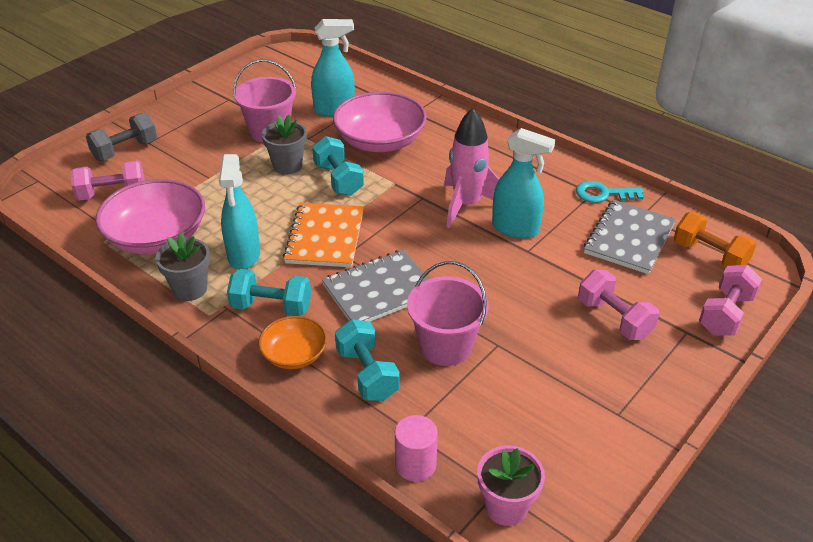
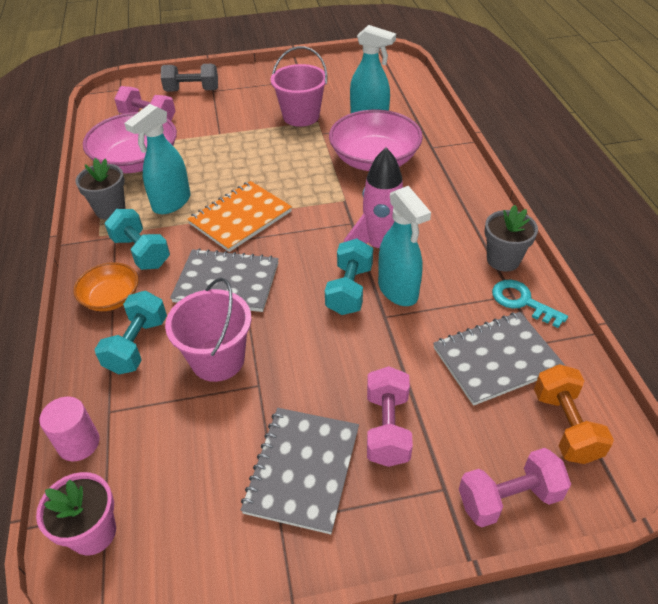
camera: 40 degrees right, 5 degrees up
grey flower pot [262,115,307,174] -> grey flower pot moved to [485,205,538,272]
turquoise dumbbell [312,136,364,196] -> turquoise dumbbell moved to [325,239,373,315]
none -> grey notebook [241,408,359,534]

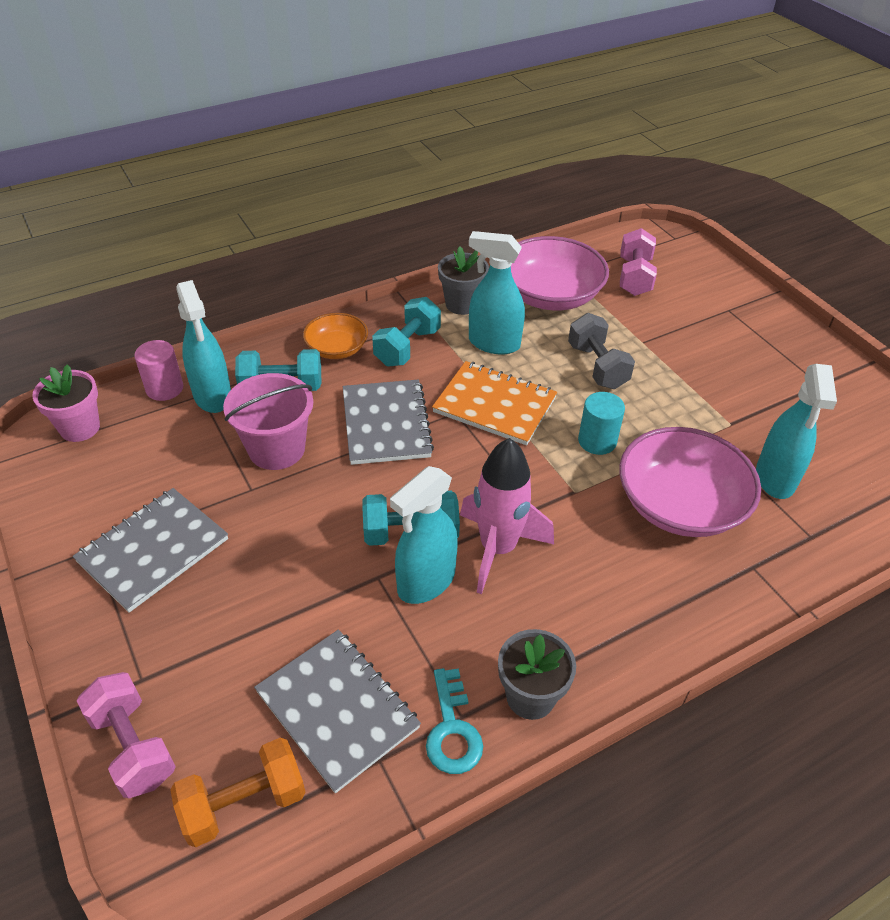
camera: 70 degrees right, 0 degrees up
grey dumbbell [161,64,218,91] -> grey dumbbell moved to [568,313,635,389]
grey notebook [241,408,359,534] -> grey notebook turned 45 degrees counterclockwise [73,488,228,613]
pink bucket [270,46,328,127] -> none
pink dumbbell [367,366,413,467] -> none
turquoise key [492,280,568,328] -> turquoise key turned 150 degrees clockwise [426,668,483,774]
none -> turquoise spray bottle [176,280,231,413]
none -> turquoise cylinder [578,392,625,455]

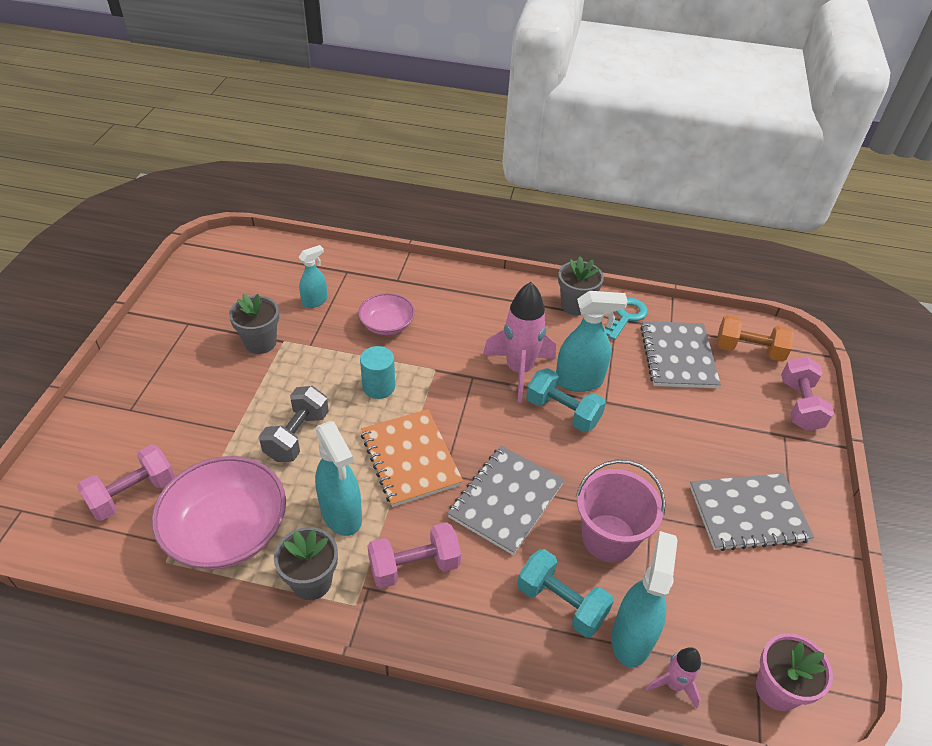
camera: 140 degrees left, 0 degrees up
pink cylinder [134,340,183,401] -> pink rocket [645,647,701,709]
orange bowl [303,313,368,359] -> none
turquoise dumbbell [372,297,441,367] -> pink dumbbell [367,522,461,588]
pink bowl [619,427,761,537] -> pink bowl [358,293,415,335], size x0.56
turquoise spray bottle [756,364,837,499] -> turquoise spray bottle [298,245,328,308], size x0.60
none -> grey flower pot [229,294,279,354]

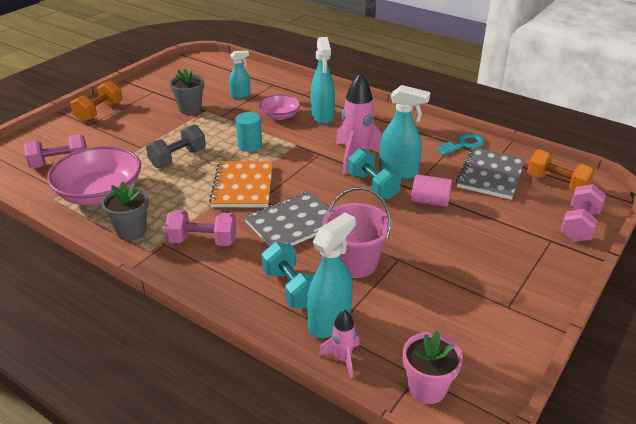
camera: 25 degrees right, 10 degrees down
turquoise spray bottle [315,421,362,536] -> turquoise spray bottle moved to [311,37,335,124]
grey flower pot [558,256,604,315] -> none
grey notebook [690,474,815,551] -> none
none -> orange dumbbell [70,80,122,122]
none -> pink cylinder [411,174,452,207]

